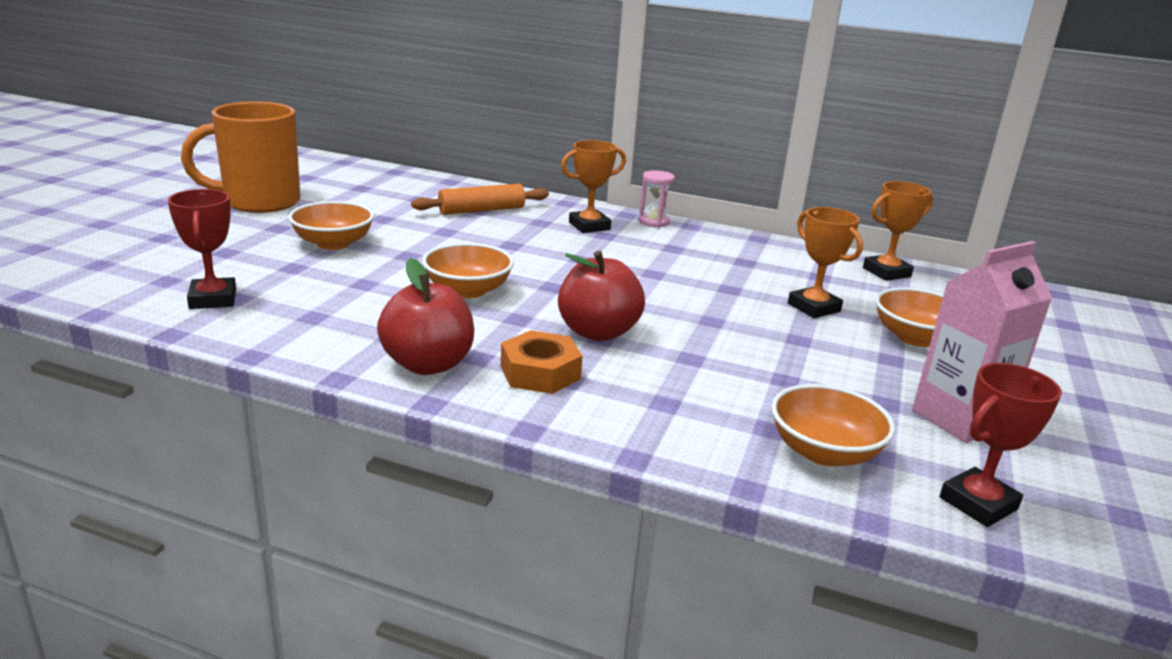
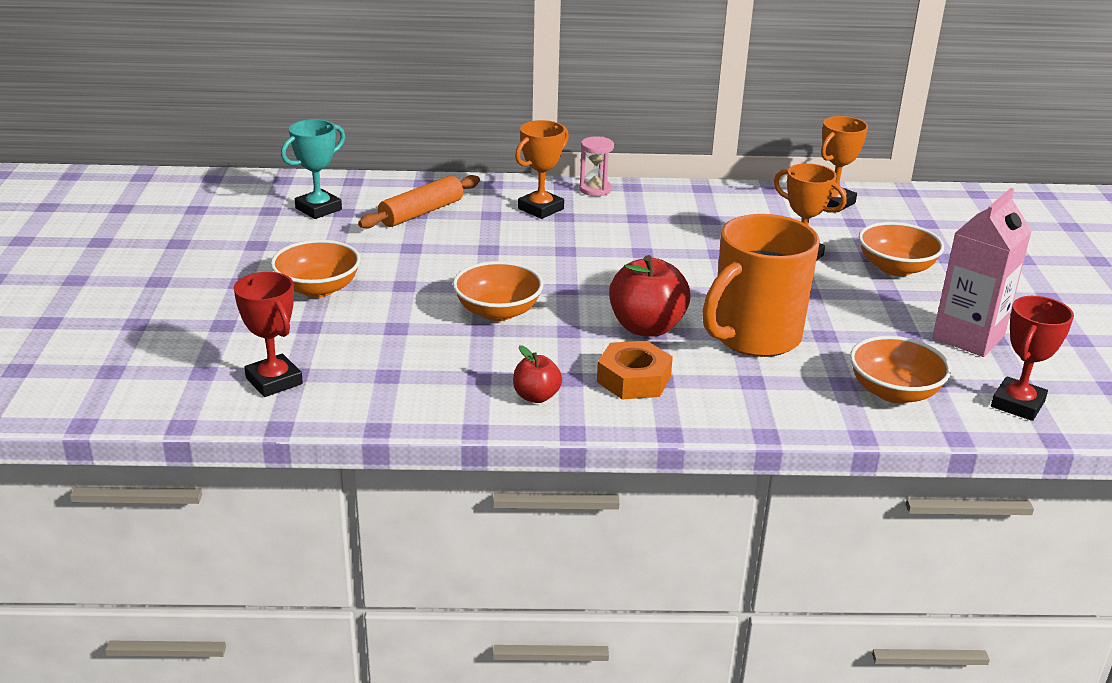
camera: 20 degrees left, 5 degrees up
orange mug [181,101,300,213] -> orange mug moved to [702,214,820,357]
red apple [377,258,474,375] -> red apple [513,345,562,403], size x0.56
none -> turquoise trophy [281,119,345,219]

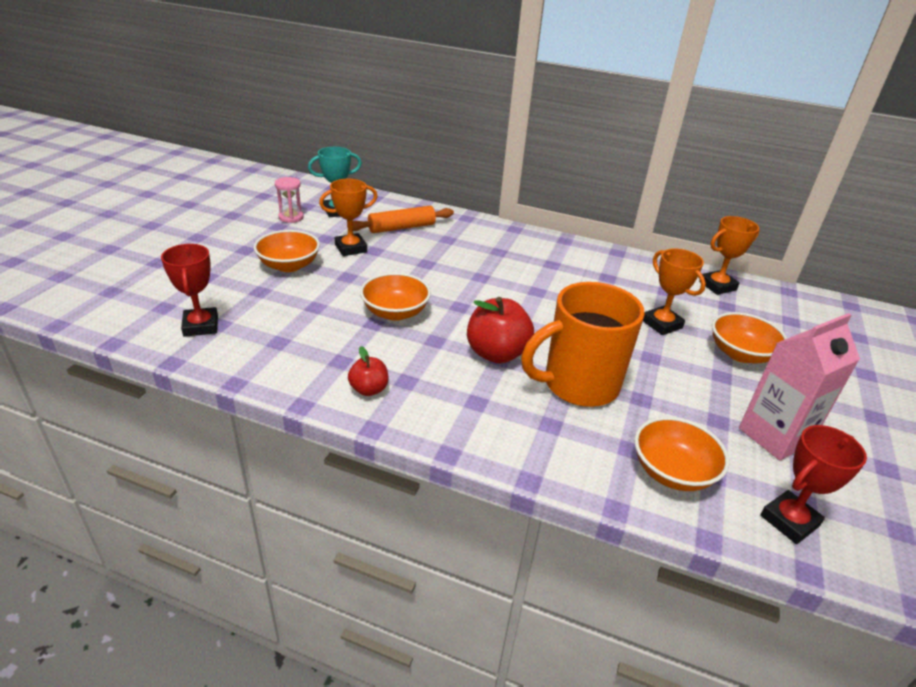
camera: 20 degrees right, 5 degrees up
orange trophy [515,120,569,219] -> orange trophy moved to [319,179,378,256]
pink hourglass [579,136,614,196] -> pink hourglass moved to [275,177,304,223]
orange nut [597,340,673,400] -> none

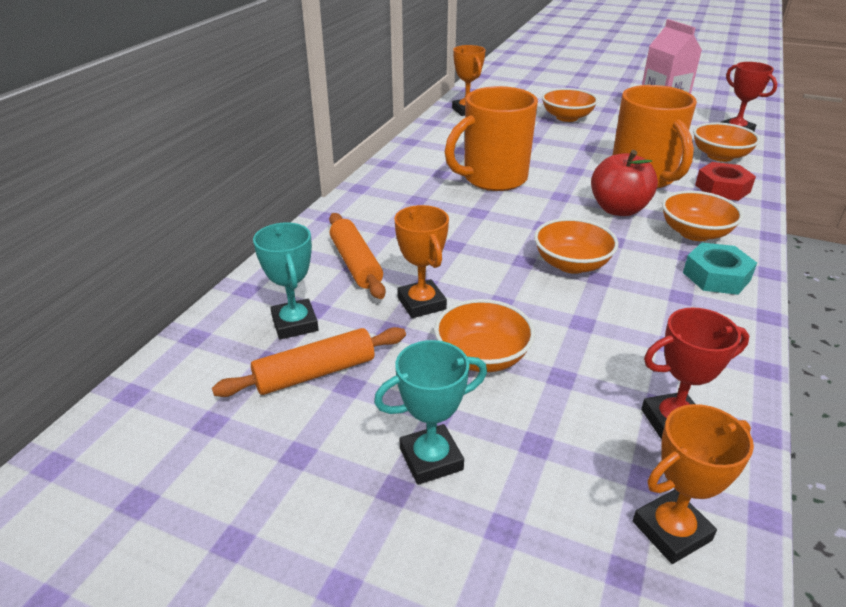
camera: 85 degrees left, 0 degrees up
pink hourglass [275,177,304,223] -> orange rolling pin [212,327,406,397]
red apple [348,346,389,396] -> turquoise nut [683,242,757,295]
orange trophy [643,248,706,335] -> orange trophy moved to [633,404,754,564]
none -> turquoise trophy [374,340,487,485]
none -> orange mug [445,86,538,191]
none -> orange bowl [662,190,743,241]
none -> red nut [695,162,756,201]

